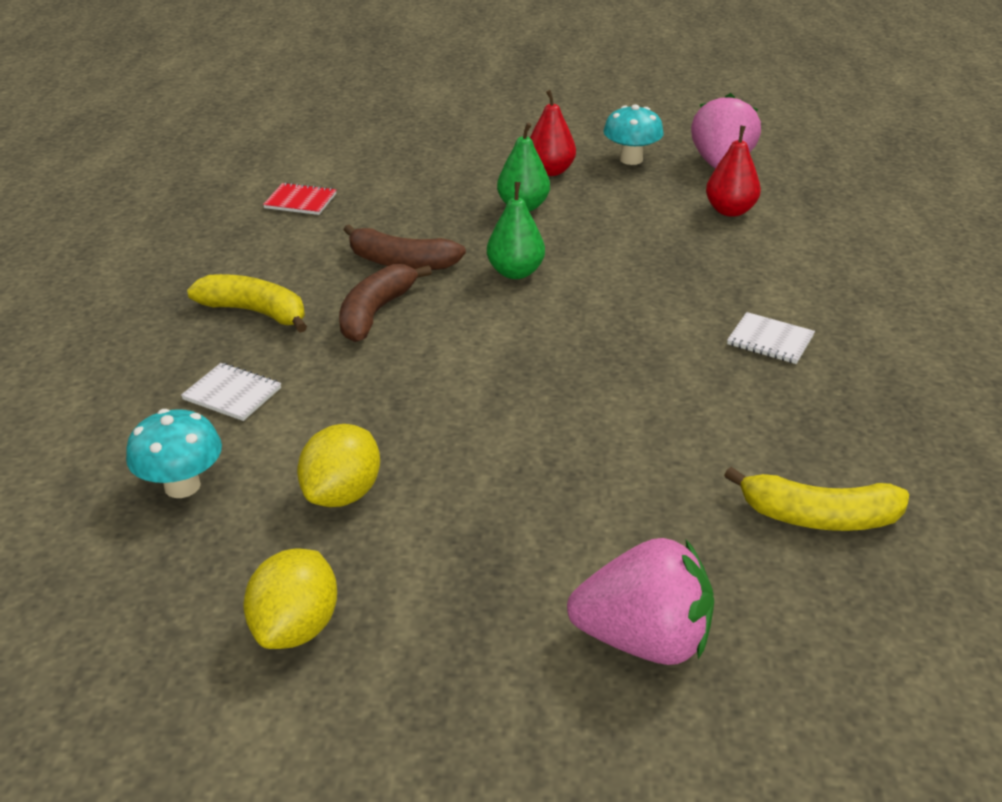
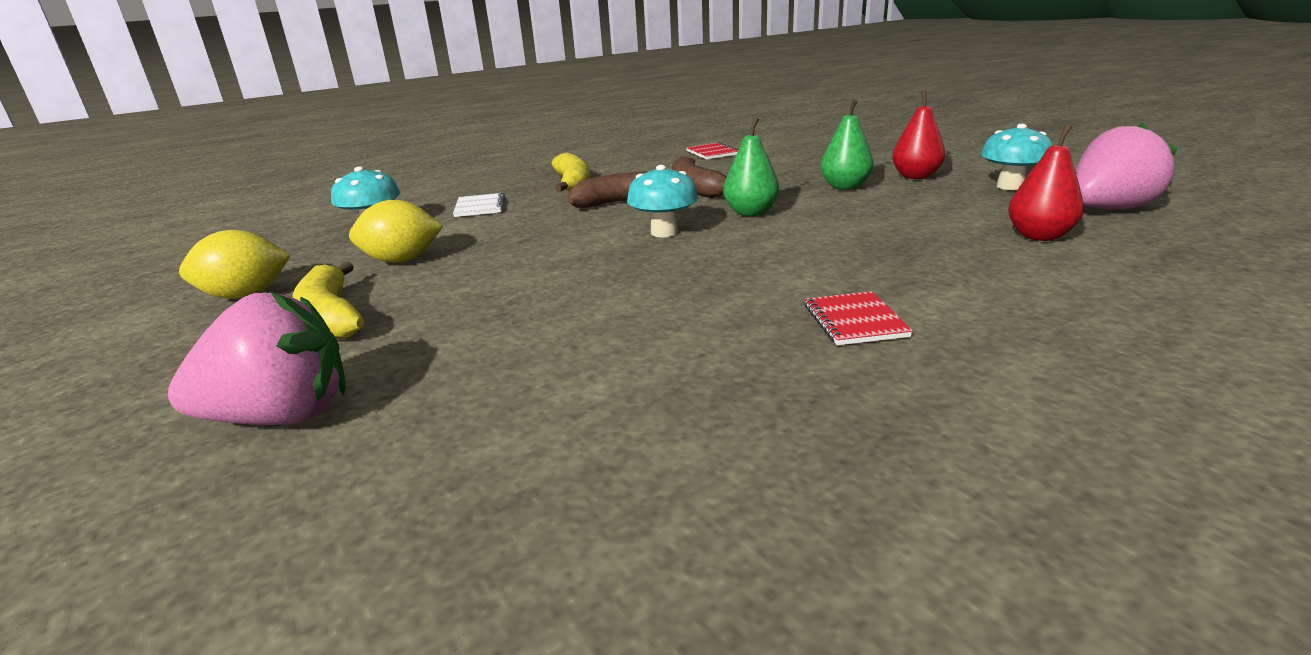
camera: 55 degrees right, 10 degrees down
pink strawberry [567,538,714,665] -> pink strawberry turned 75 degrees counterclockwise [168,292,346,425]
yellow banana [724,467,909,531] -> yellow banana moved to [293,261,364,340]
white notebook [727,312,815,364] -> red notebook [804,291,913,345]
none -> turquoise mushroom [627,165,698,237]

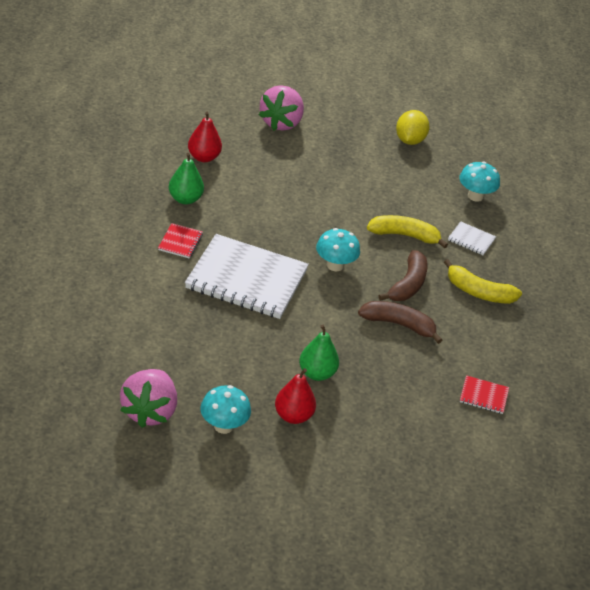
camera: 120 degrees right, 15 degrees up
yellow banana [293,261,364,340] -> yellow banana moved to [367,215,448,248]
yellow lemon [349,200,443,263] -> none
green pear [723,118,779,216] -> green pear moved to [169,153,204,204]
red notebook [804,291,913,345] -> red notebook turned 75 degrees clockwise [158,223,203,259]
red pear [1008,125,1084,241] -> red pear moved to [188,112,222,162]
none -> white notebook [185,234,309,319]

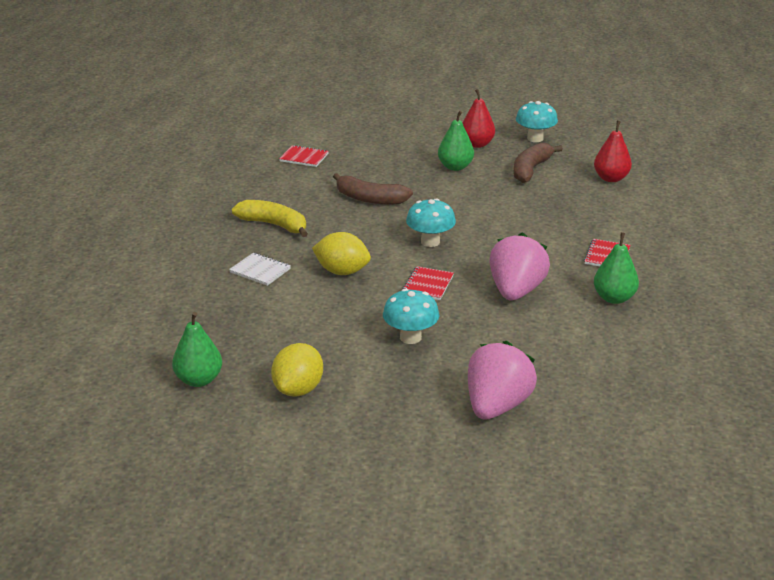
camera: 170 degrees left, 10 degrees down
pink strawberry [120,369,177,428] -> pink strawberry moved to [489,232,550,300]
white notebook [185,234,309,319] -> none
red pear [188,112,222,162] -> red pear moved to [594,121,632,182]
yellow banana [367,215,448,248] -> yellow lemon [312,232,371,275]
brown banana [378,250,428,301] -> brown banana moved to [513,143,563,183]
turquoise mushroom [459,161,500,202] -> turquoise mushroom moved to [383,288,439,344]
none -> green pear [172,312,222,387]
none -> red notebook [402,266,454,300]

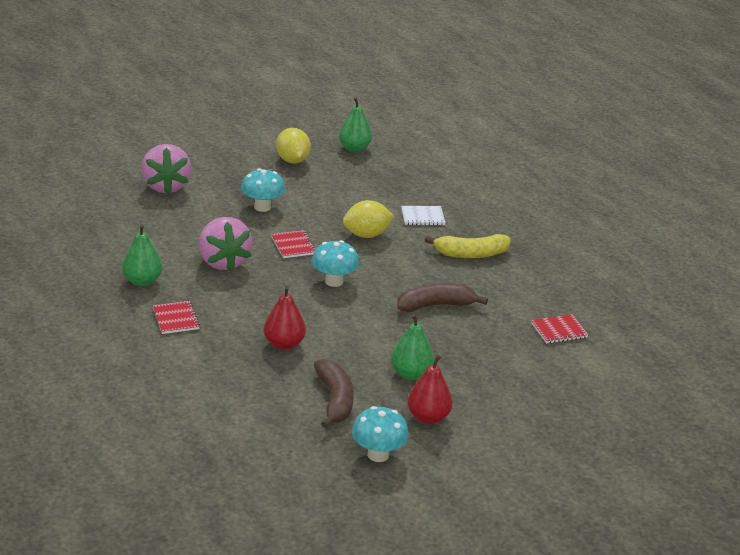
camera: 140 degrees right, 0 degrees up
red pear [594,121,632,182] -> red pear moved to [264,286,306,350]

